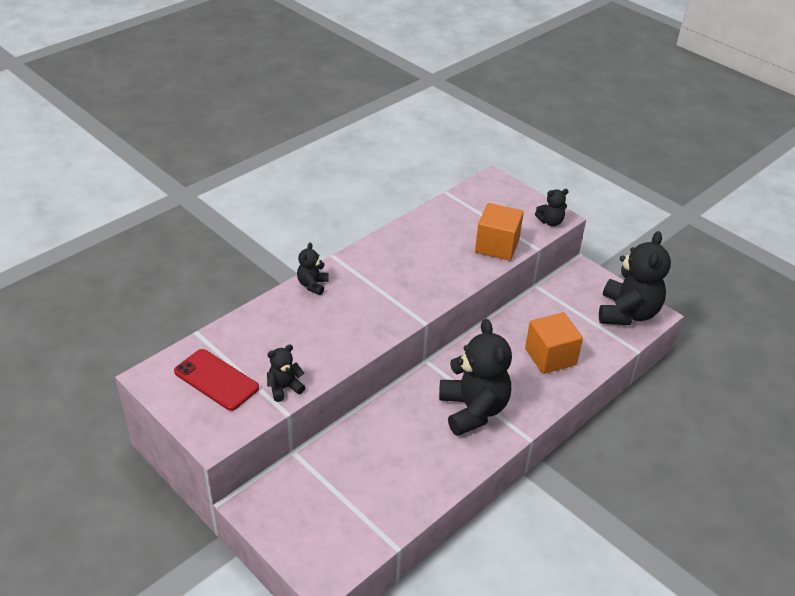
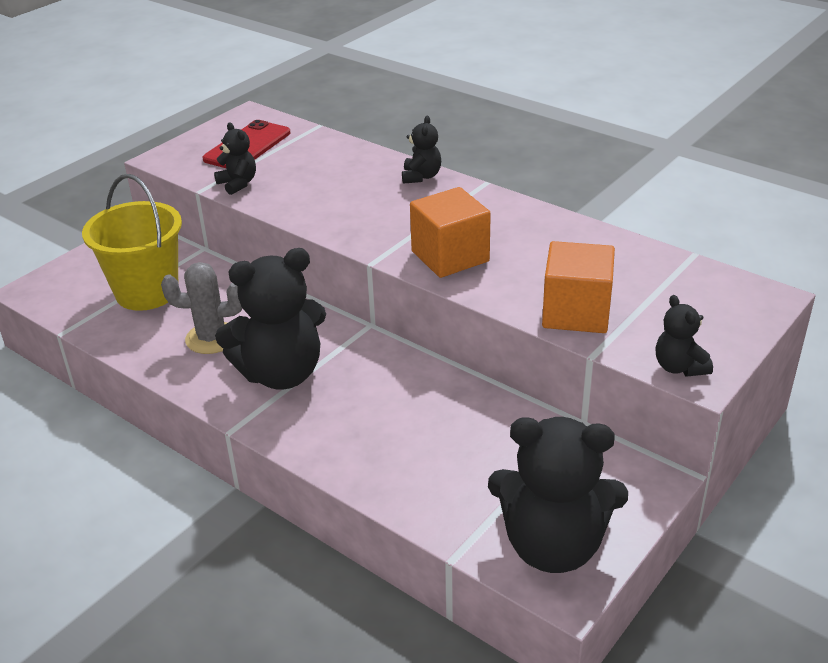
camera: 85 degrees right, 5 degrees down
black teddy bear [297,242,329,295] -> black teddy bear turned 90 degrees clockwise [402,116,441,184]
orange cube [525,312,583,374] -> orange cube moved to [410,187,491,278]
none -> yellow bucket [82,174,182,311]
none -> grey cactus [161,262,242,354]

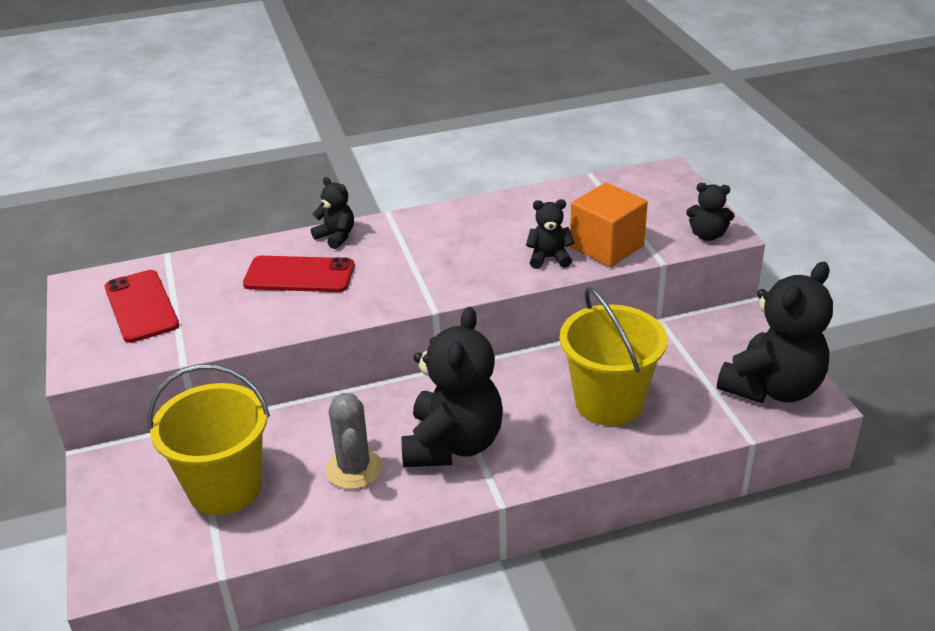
camera: 55 degrees left, 0 degrees up
grey cactus [161,262,242,354] -> grey cactus turned 45 degrees counterclockwise [326,393,383,489]
black teddy bear [214,122,256,195] -> black teddy bear moved to [526,199,575,269]
orange cube [410,187,491,278] -> none
none -> red phone [243,256,355,292]
none -> yellow bucket [560,287,667,426]

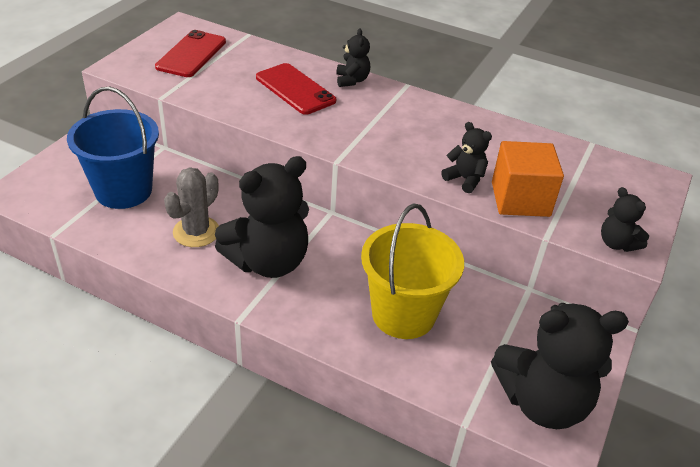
camera: 40 degrees right, 5 degrees up
yellow bucket [147,364,270,515] -> blue bucket [67,87,159,209]

